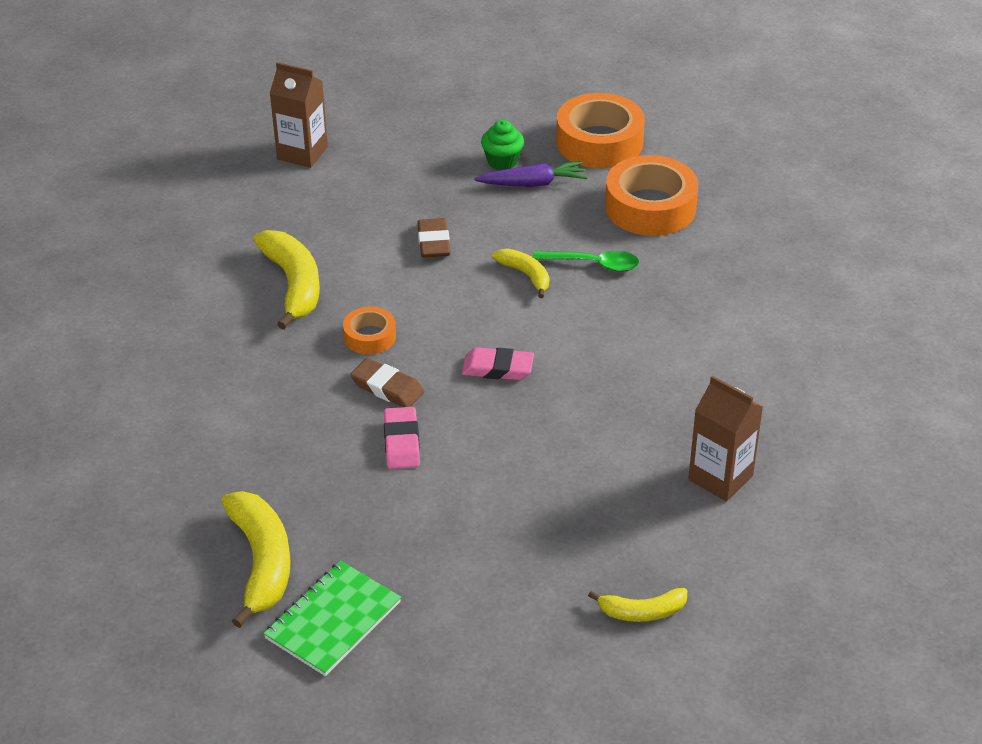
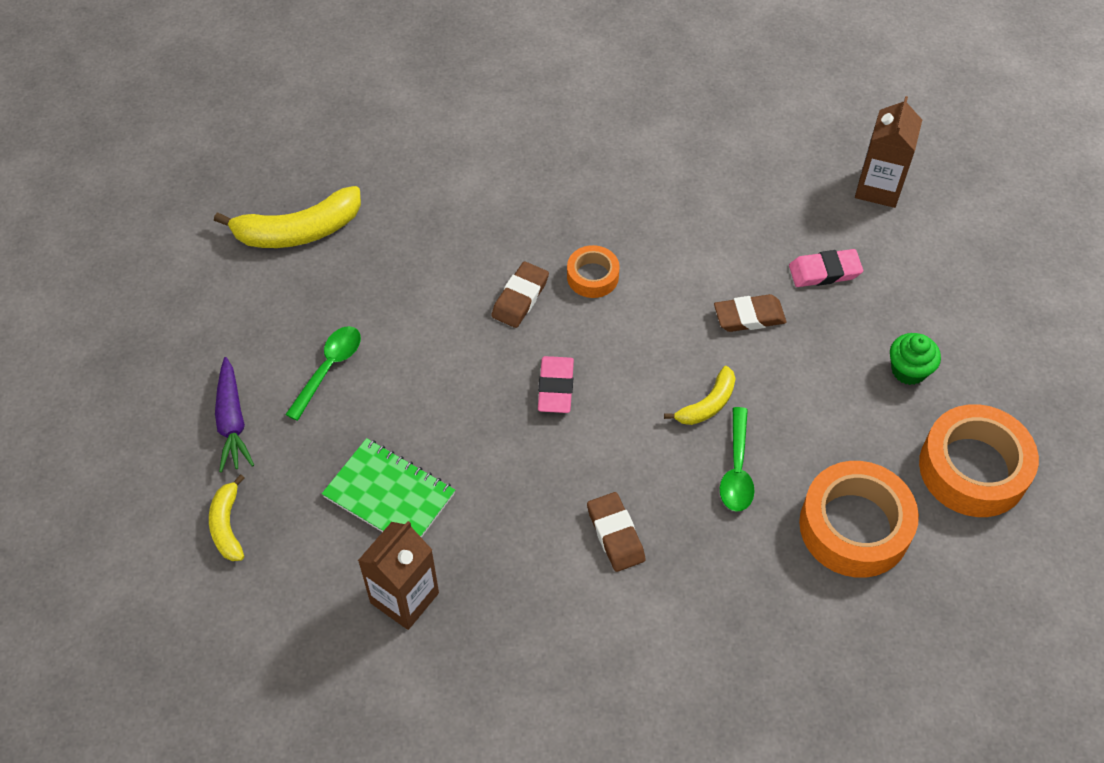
camera: 85 degrees right, 15 degrees up
yellow banana [253,230,320,330] -> none
green notebook [263,561,401,676] -> green notebook moved to [322,438,455,538]
pink eraser [384,407,420,469] -> pink eraser moved to [789,249,863,287]
purple carrot [474,161,588,187] -> purple carrot moved to [215,357,254,473]
none -> green spoon [285,326,361,421]
none -> brown eraser [587,492,645,572]

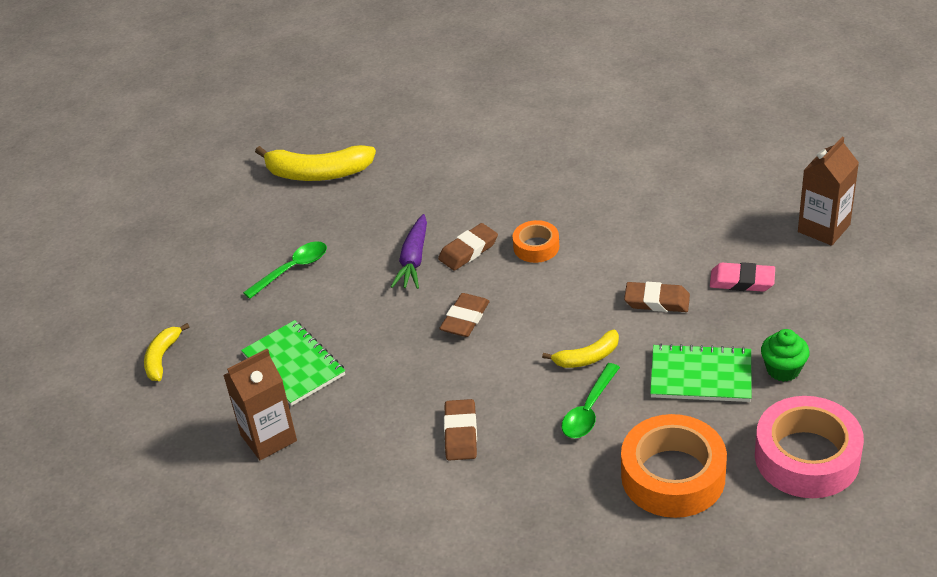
camera: 25 degrees right, 15 degrees down
purple carrot [215,357,254,473] -> purple carrot moved to [391,214,427,289]
pink eraser [538,356,574,413] -> brown eraser [439,293,490,337]
orange tape [919,404,1039,517] -> pink tape [755,396,864,498]
none -> green notebook [650,343,752,402]

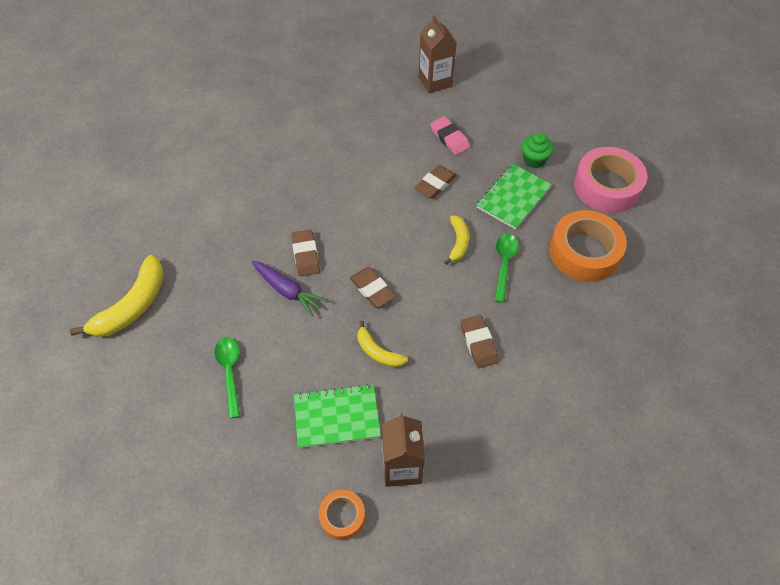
camera: 65 degrees left, 15 degrees up
yellow banana [144,323,190,381] -> yellow banana moved to [358,320,408,367]
brown eraser [444,399,477,460] -> brown eraser turned 45 degrees clockwise [461,315,499,368]
orange tape [513,220,559,263] -> orange tape moved to [318,490,365,540]
green spoon [561,363,620,438] -> green spoon turned 135 degrees counterclockwise [494,234,518,303]
pink eraser [710,262,775,292] -> pink eraser turned 75 degrees counterclockwise [430,116,470,155]

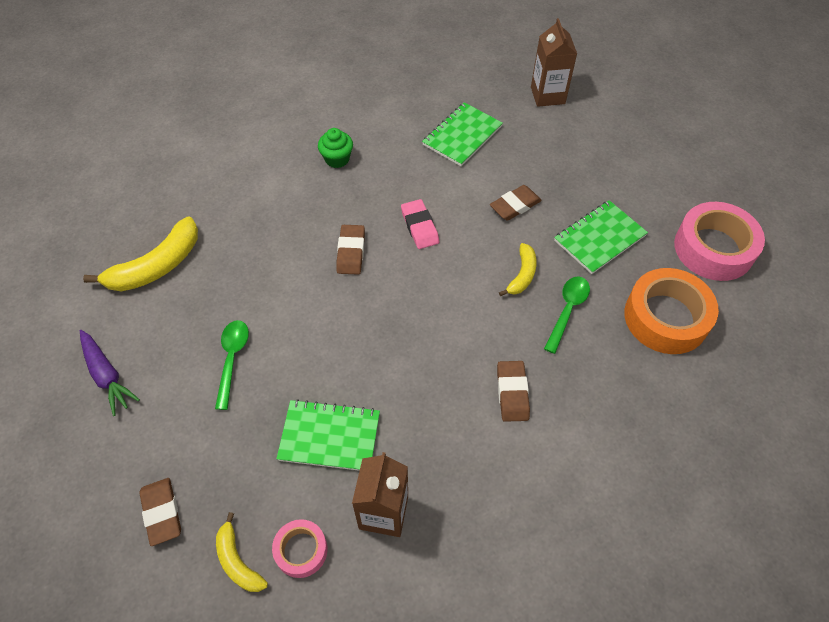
camera: 15 degrees right, 0 degrees up
purple carrot [252,261,327,316] -> purple carrot moved to [80,330,140,416]
orange tape [318,490,365,540] -> pink tape [272,519,328,578]
brown eraser [350,267,395,308] -> brown eraser moved to [139,478,181,546]
yellow banana [358,320,408,367] -> yellow banana moved to [216,512,268,592]
pink eraser [430,116,470,155] -> pink eraser moved to [401,199,439,249]
green cupcake [522,133,554,168] -> green cupcake moved to [318,128,353,168]
none -> green notebook [422,102,503,166]

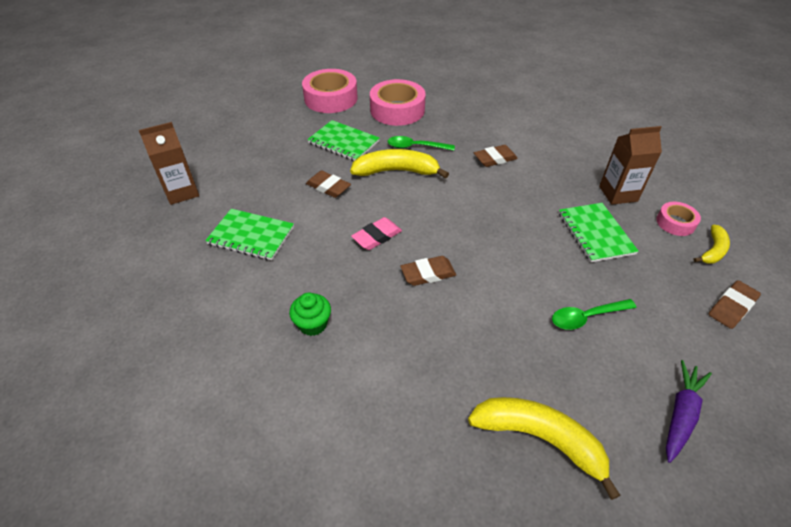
camera: 110 degrees left, 10 degrees down
yellow banana [499,243,537,296] -> yellow banana [350,149,449,179], size x1.77
orange tape [624,268,719,354] -> pink tape [370,79,426,126]

